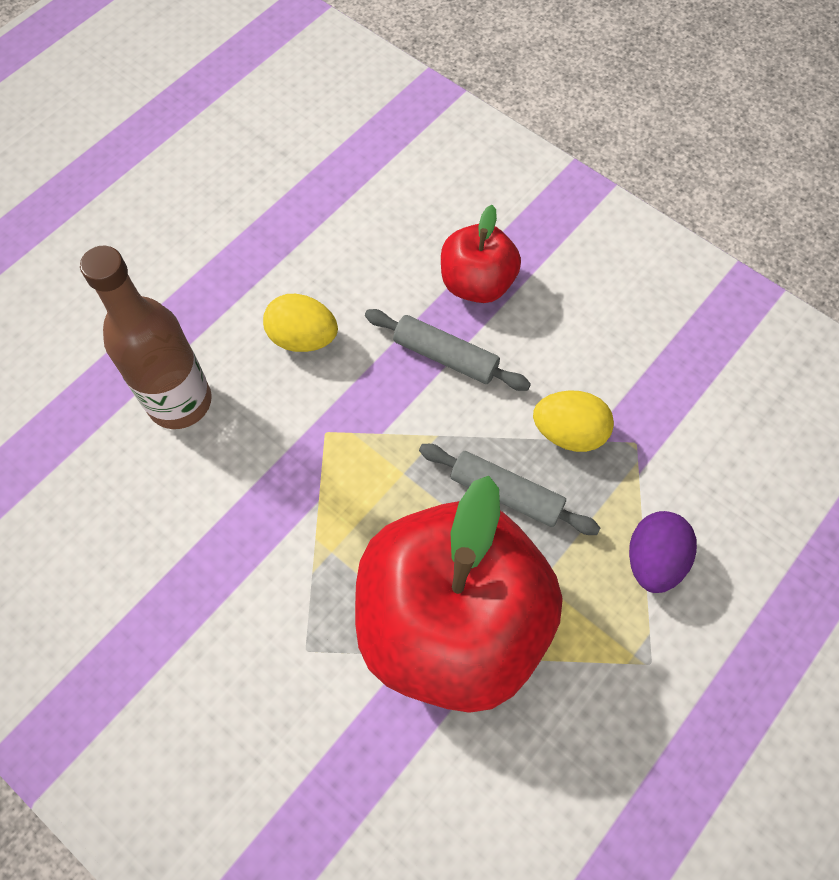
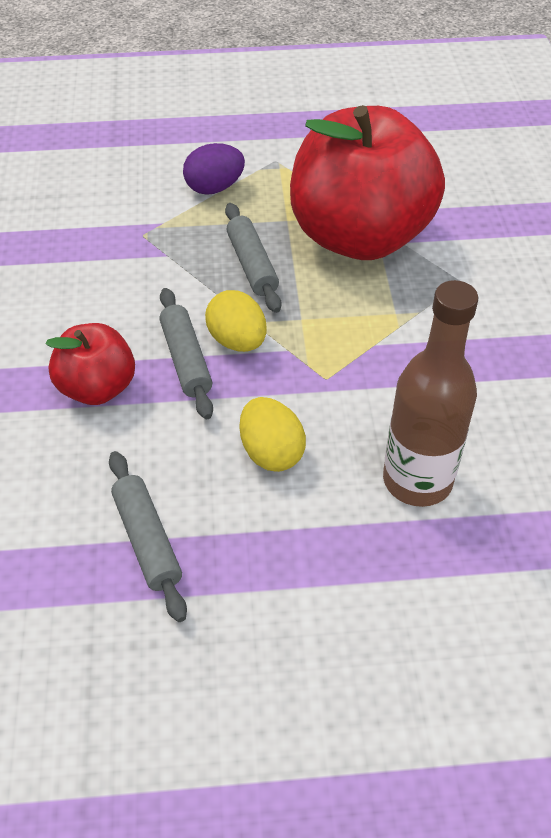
camera: 135 degrees left, 15 degrees down
yellow egg [533,390,614,452] -> yellow egg moved to [205,290,267,352]
none -> grey rolling pin [109,451,187,622]

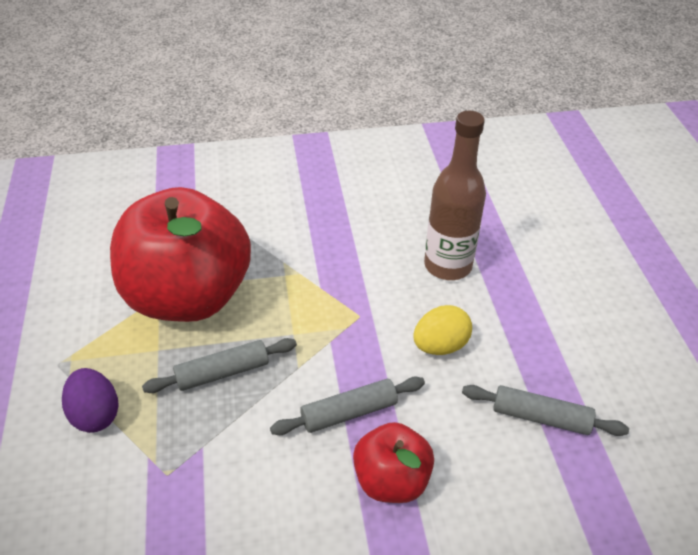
camera: 95 degrees left, 5 degrees down
grey rolling pin [109,451,187,622] -> grey rolling pin turned 45 degrees clockwise [462,385,629,436]
yellow egg [205,290,267,352] -> none

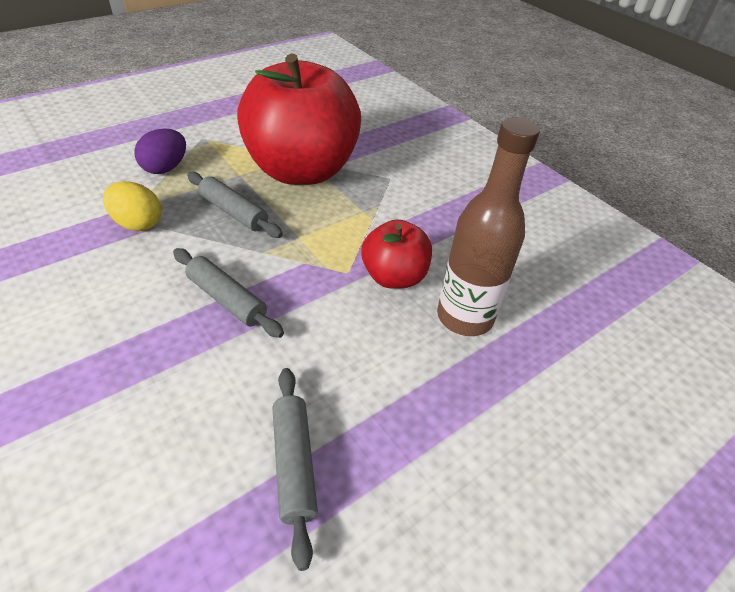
camera: 60 degrees right, 0 degrees up
red apple [353,422,434,503] -> red apple moved to [361,219,432,289]
yellow egg [413,305,472,355] -> yellow egg moved to [103,181,161,231]

